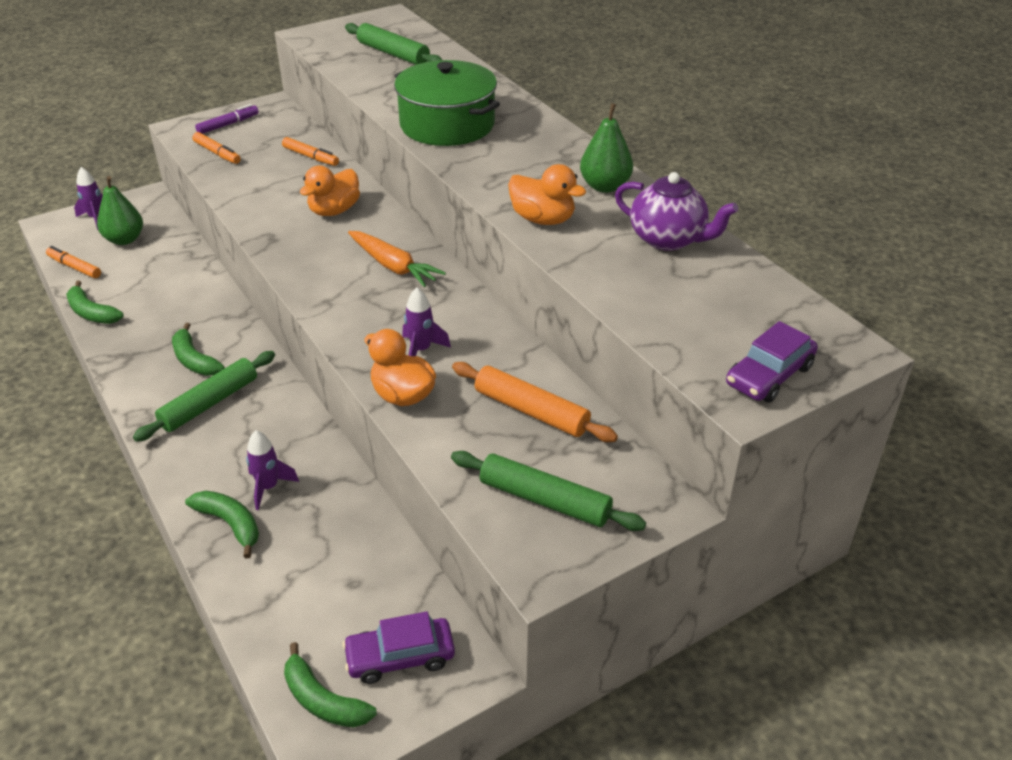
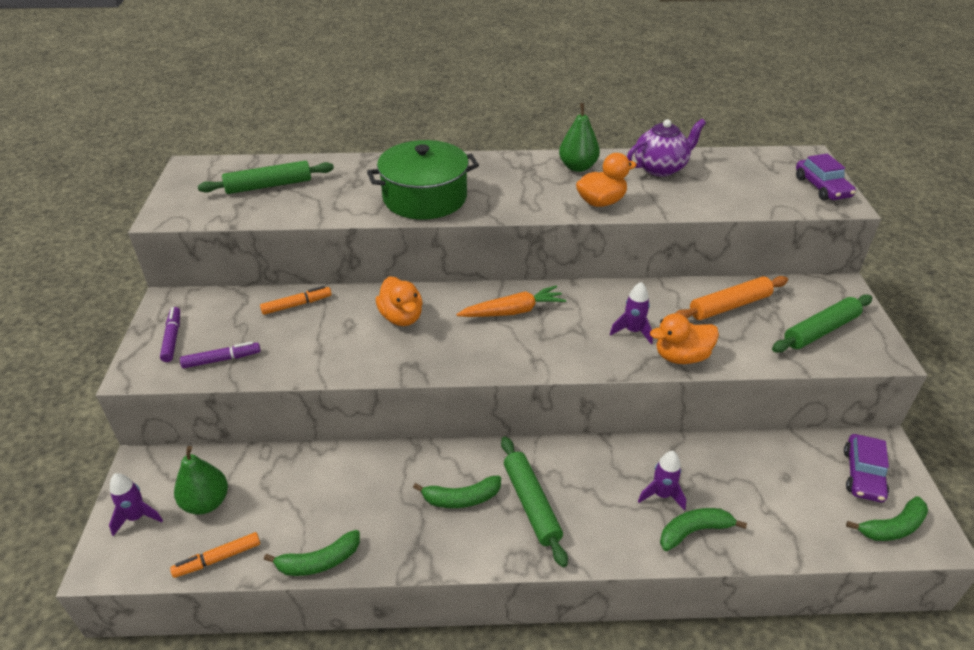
camera: 60 degrees left, 0 degrees up
orange marker [192,132,241,164] -> purple marker [180,342,261,368]

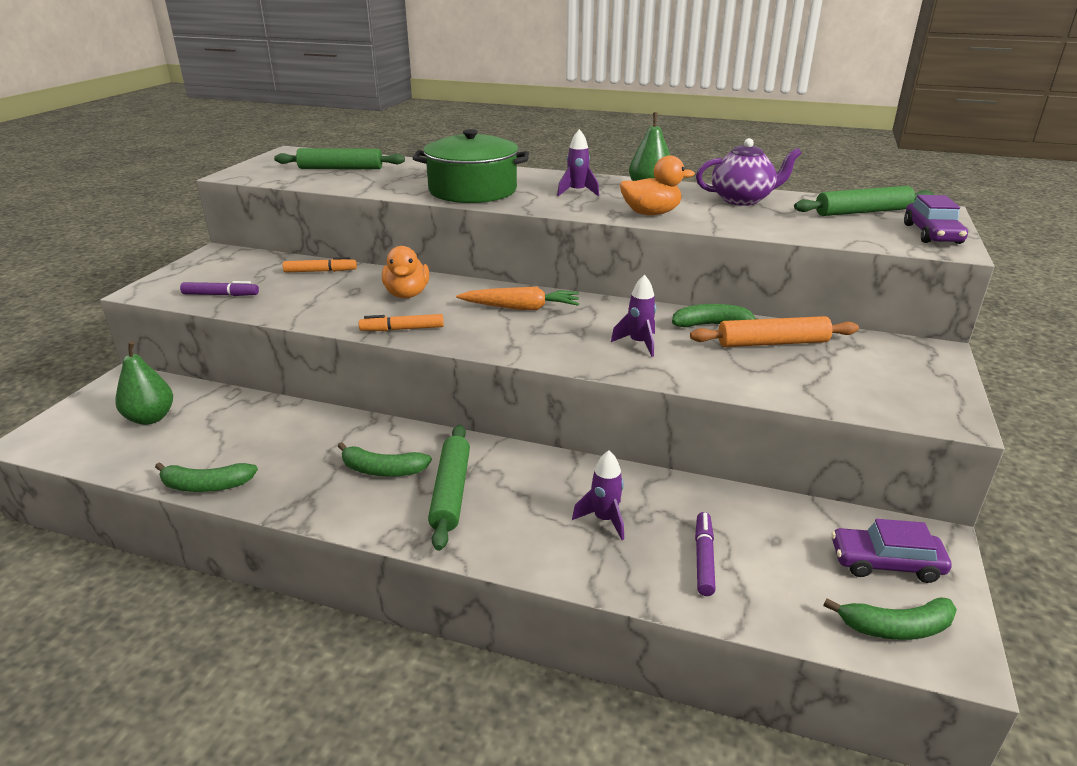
camera: 20 degrees right, 10 degrees down
purple rocket [109,473,163,536] -> purple rocket moved to [557,129,599,196]
purple marker [160,307,180,362] -> purple marker moved to [695,512,716,596]
orange marker [170,532,260,578] -> orange marker moved to [359,314,444,331]
orange duck [650,313,719,364] -> none
green banana [660,508,747,551] -> green banana moved to [672,304,757,327]
green rolling pin [772,295,872,353] -> green rolling pin moved to [794,186,934,216]
purple car [844,434,889,502] -> purple car turned 60 degrees clockwise [831,519,951,583]

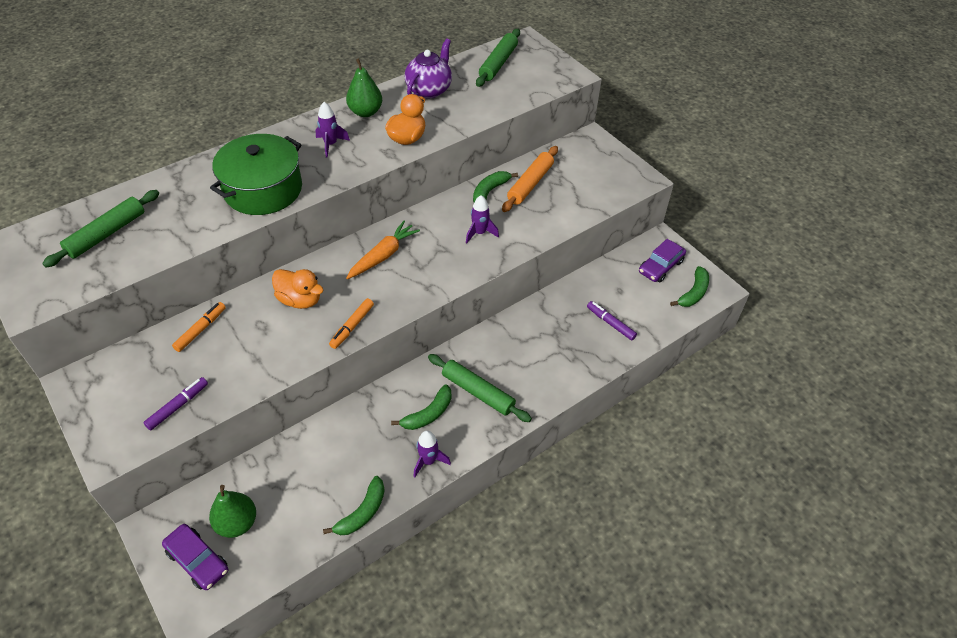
camera: 55 degrees left, 20 degrees up
purple rocket [572,451,624,540] -> purple rocket moved to [413,430,451,477]
purple car [904,195,968,244] -> purple car moved to [162,524,228,590]

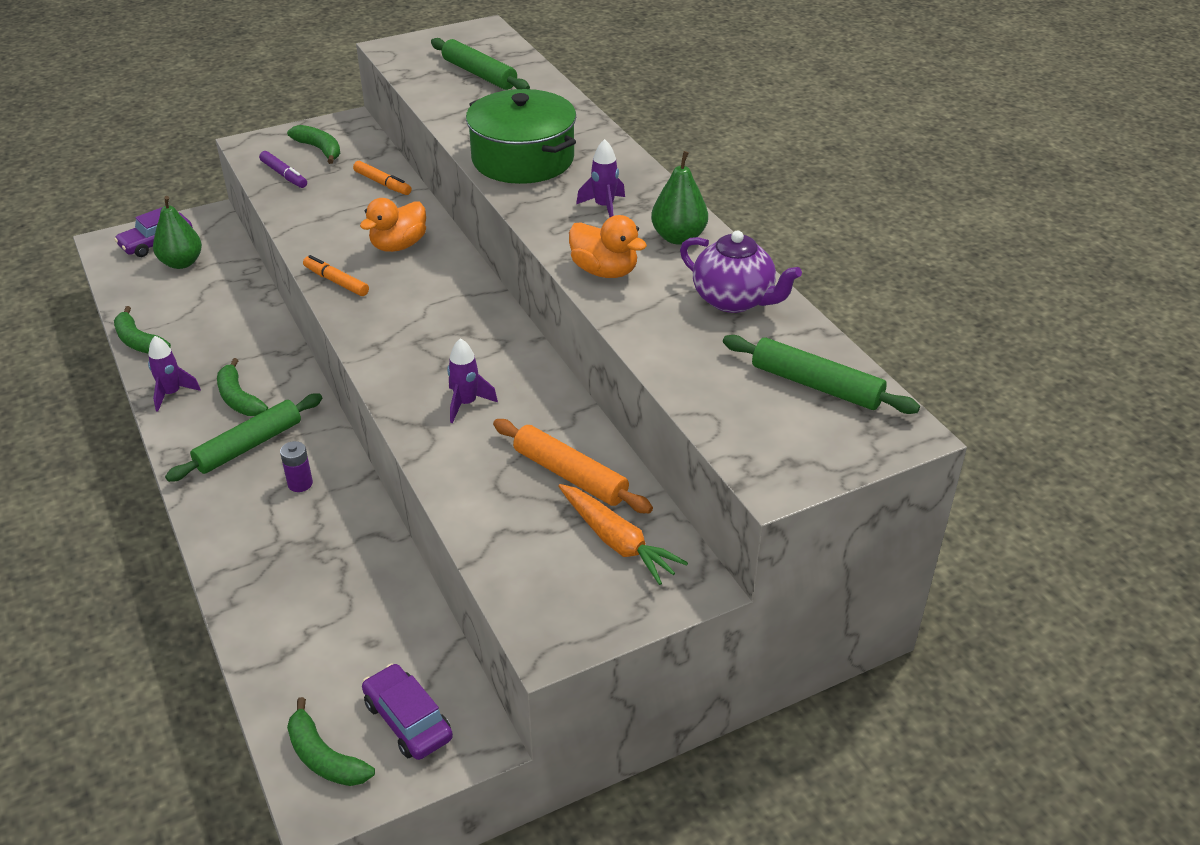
camera: 100 degrees right, 10 degrees down
orange carrot [346,221,420,279] -> orange carrot moved to [558,484,688,585]
green banana [473,171,518,202] -> green banana moved to [287,125,340,164]
purple marker [587,301,637,341] -> none
none -> purple battery [280,441,313,492]

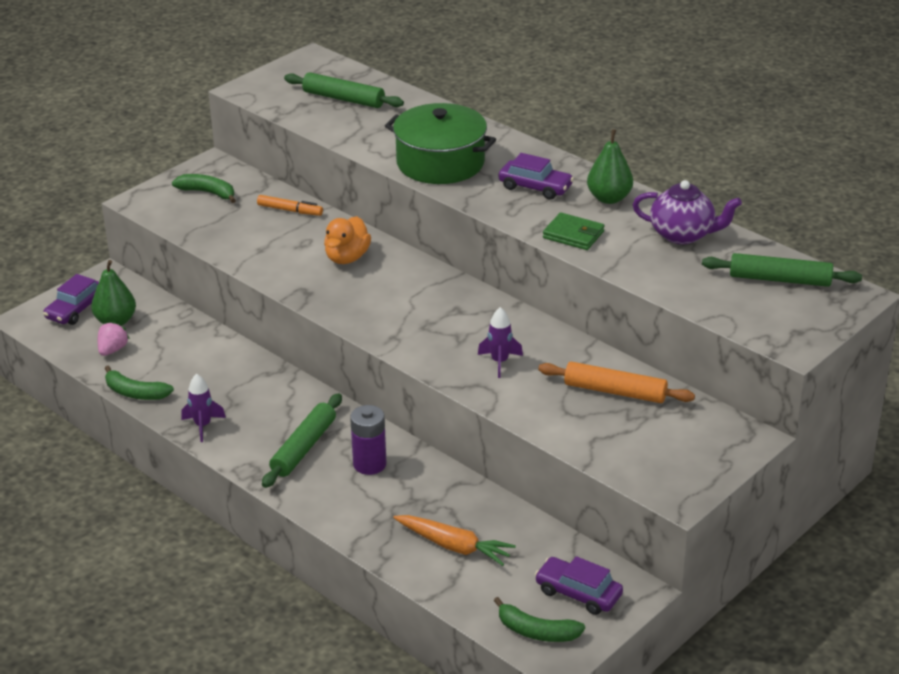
camera: 20 degrees left, 5 degrees down
green banana [217,358,268,416] -> none
purple marker [259,151,307,188] -> none
purple battery [280,441,313,492] -> purple battery [350,405,386,475], size x1.57
orange marker [303,255,369,296] -> none
orange carrot [558,484,688,585] -> orange carrot moved to [393,515,516,566]
orange duck [569,215,647,278] -> green wallet [543,212,605,250]
purple rocket [576,139,625,217] -> purple car [498,153,574,200]
none -> pink strawberry [98,321,130,356]

